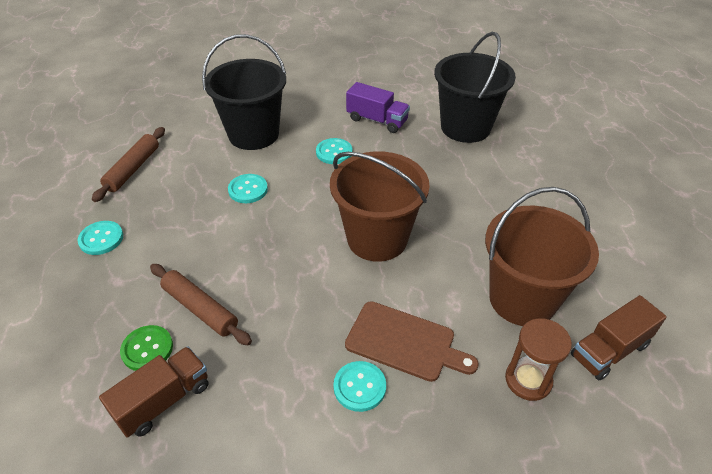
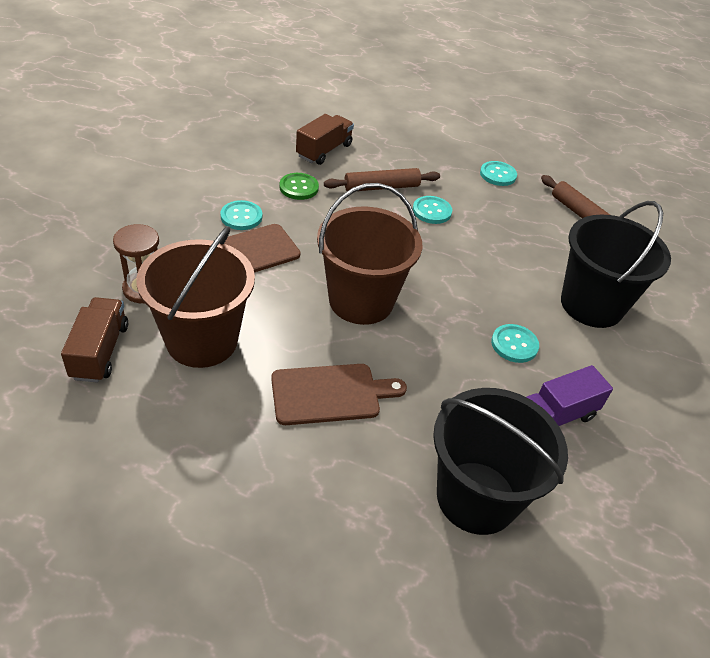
camera: 120 degrees right, 0 degrees up
brown truck [99,346,208,437] -> brown truck turned 135 degrees counterclockwise [296,114,354,165]
green button [120,325,173,371] -> green button moved to [280,173,319,200]
turquoise button [228,174,268,203] -> turquoise button moved to [413,196,452,224]
none -> brown cutting board [271,364,407,425]

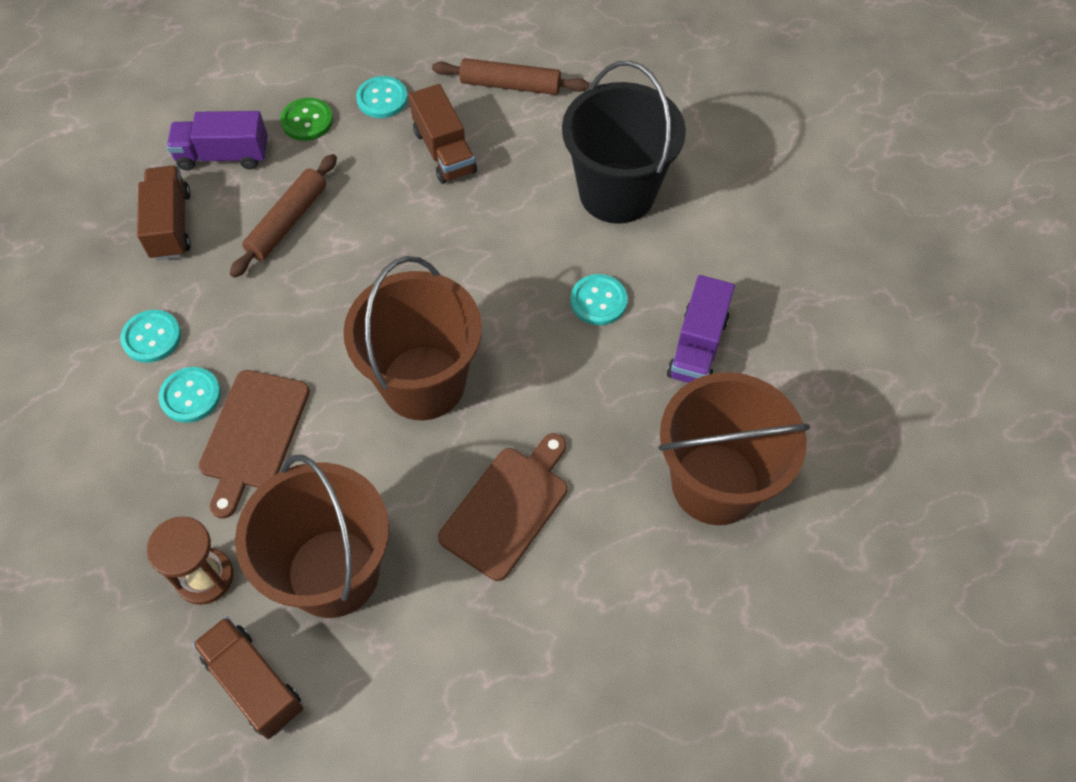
camera: 40 degrees left, 15 degrees up
green button [280,173,319,200] -> green button moved to [280,98,333,141]
turquoise button [413,196,452,224] -> turquoise button moved to [120,310,181,363]
black bucket [433,388,568,535] -> brown bucket [659,372,810,525]
none -> purple truck [167,111,268,171]
none -> brown truck [409,84,477,184]

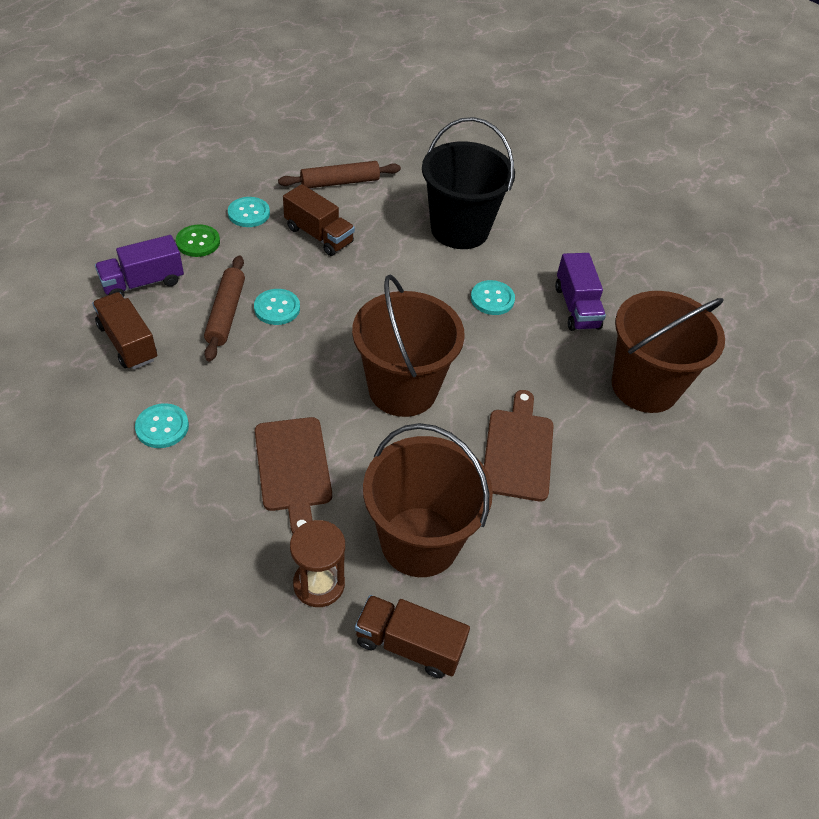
camera: 30 degrees left, 10 degrees down
turquoise button [159,367,221,423] -> turquoise button moved to [254,289,300,325]

